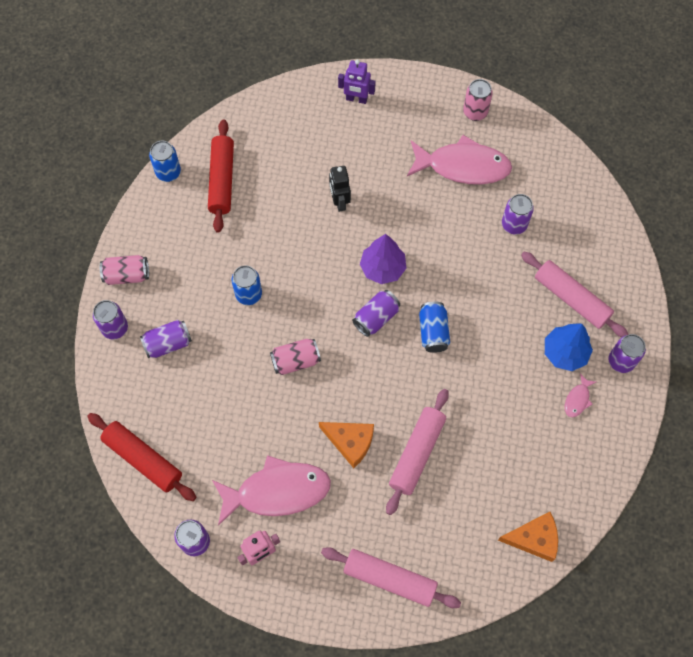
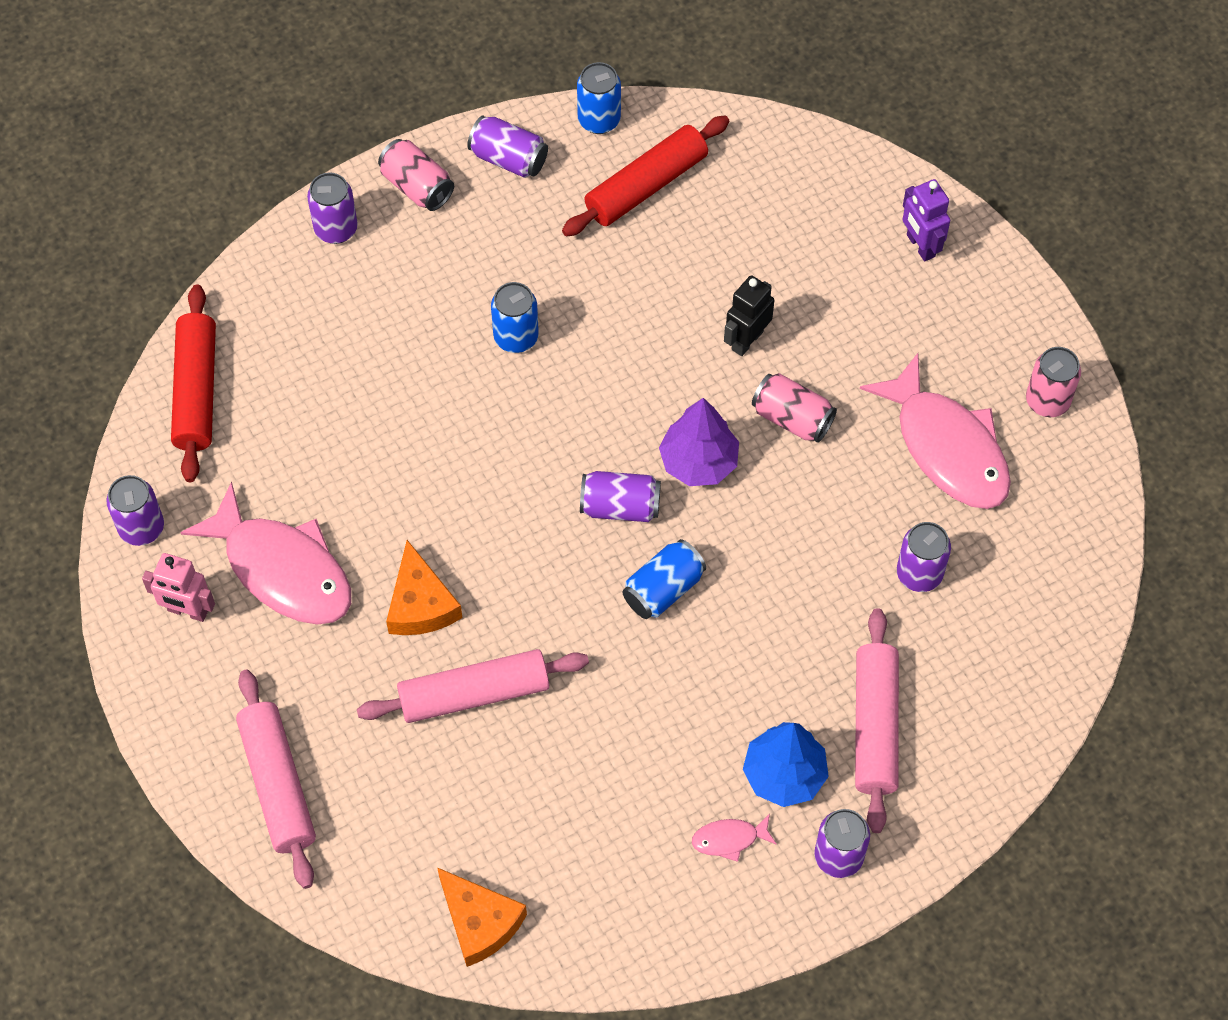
camera: 50 degrees right, 5 degrees down
purple can [140,320,192,358] -> purple can moved to [467,116,548,178]
pink can [270,339,321,375] -> pink can moved to [752,373,837,443]

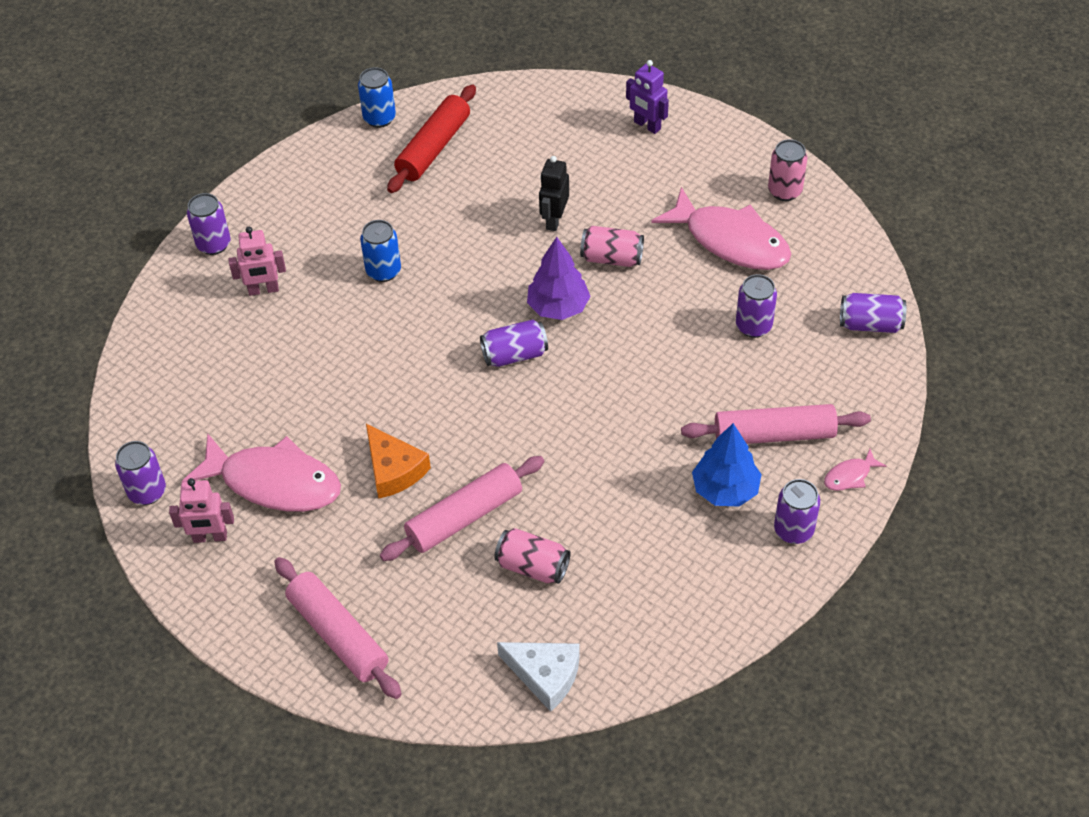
camera: 20 degrees left, 10 degrees down
red rolling pin [171,284,216,482] -> none
pink can [378,139,454,211] -> pink can moved to [494,528,570,584]
orange cheese [437,868,527,967] -> white cheese [497,642,580,712]
purple can [467,116,548,178] -> purple can moved to [840,293,906,333]
blue can [622,539,706,619] -> none
pink fish [692,814,777,862] -> pink fish moved to [824,449,886,491]
pink rolling pin [855,608,899,833] -> pink rolling pin turned 75 degrees counterclockwise [681,404,871,444]
none -> pink robot [228,227,286,296]

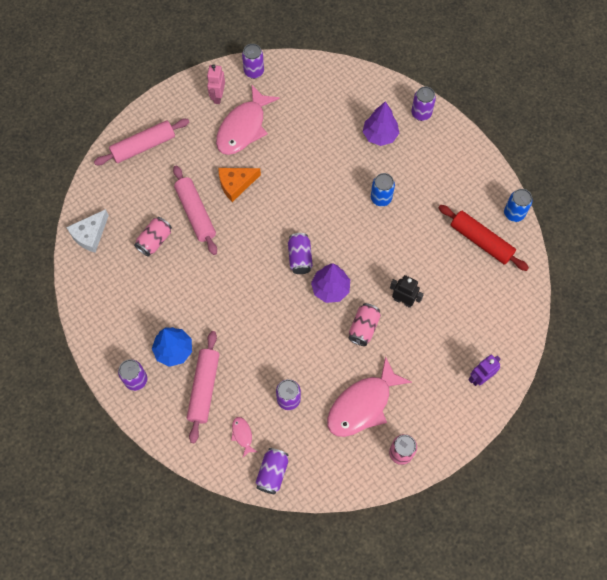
camera: 100 degrees right, 15 degrees up
pink robot [228,227,286,296] -> purple tree [363,101,399,146]
pink fish [824,449,886,491] -> pink fish moved to [231,417,257,457]

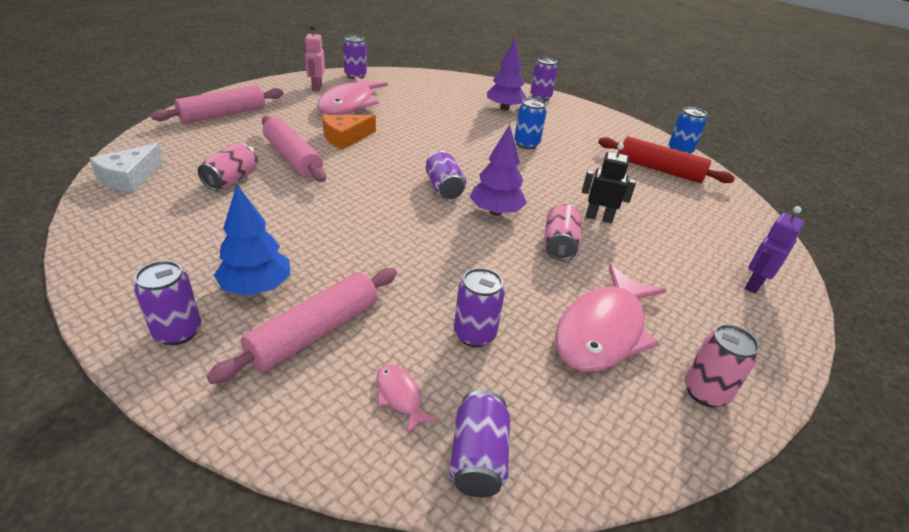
camera: 15 degrees left, 30 degrees down
pink rolling pin [187,331,220,443] -> pink rolling pin turned 45 degrees clockwise [207,268,397,384]

